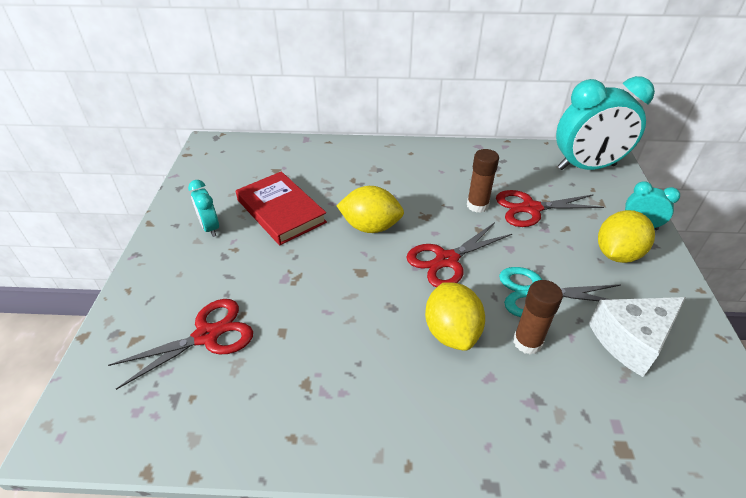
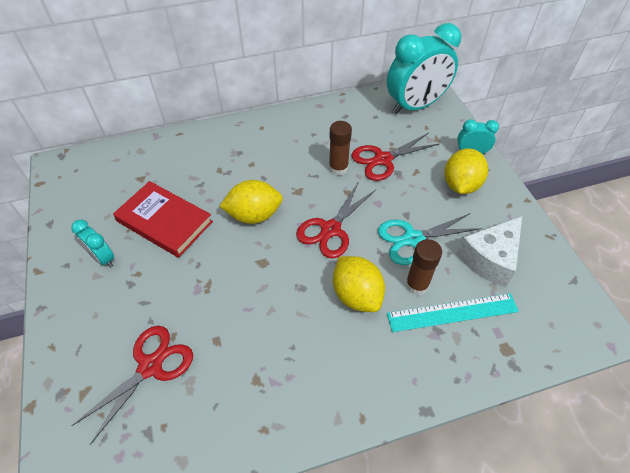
camera: 20 degrees left, 10 degrees up
none -> turquoise ruler [387,293,519,332]

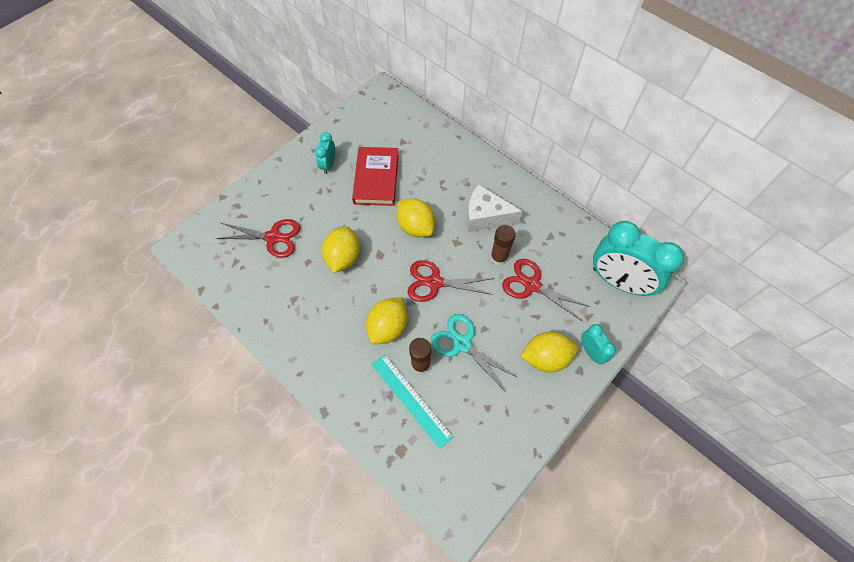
camera: 60 degrees right, 10 degrees up
white cheese [457,216,522,287] -> white cheese moved to [467,184,523,232]
none -> yellow lemon [322,226,360,273]

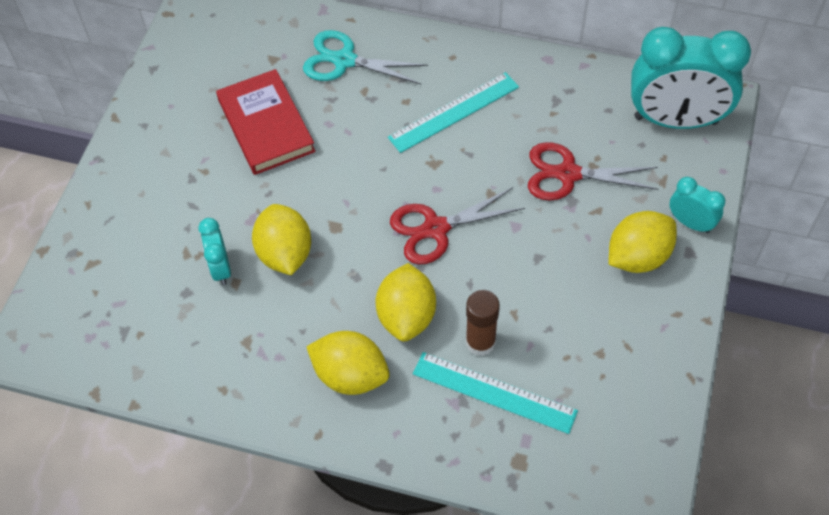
camera: 25 degrees left, 5 degrees down
red scissors [216,219,301,258] -> none
turquoise clock [315,132,335,174] -> turquoise clock moved to [198,218,231,285]
yellow lemon [396,198,435,237] -> yellow lemon moved to [306,331,390,395]
turquoise scissors [431,314,517,391] -> turquoise scissors moved to [303,30,428,84]
white cheese [467,184,523,232] -> turquoise ruler [388,72,519,153]
brown glue stick [490,225,516,266] -> none

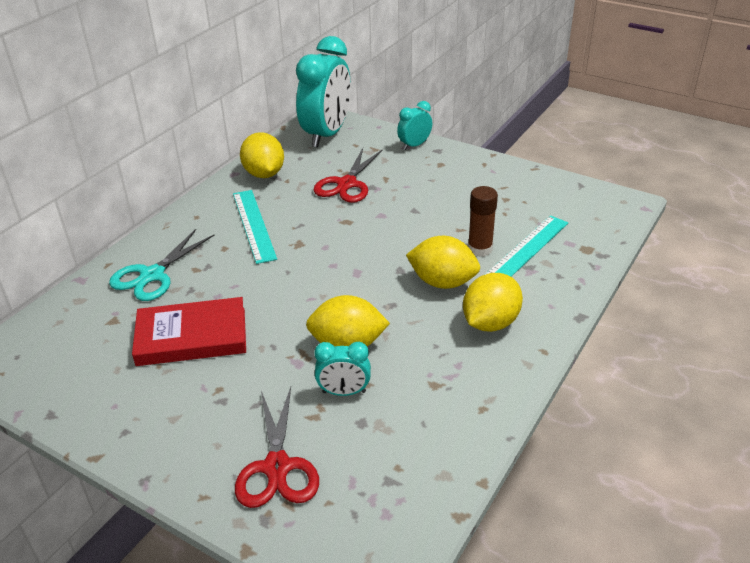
camera: 75 degrees left, 20 degrees down
red scissors [390,187,525,264] -> red scissors moved to [235,387,319,508]
yellow lemon [609,211,677,273] -> yellow lemon moved to [240,132,284,178]

